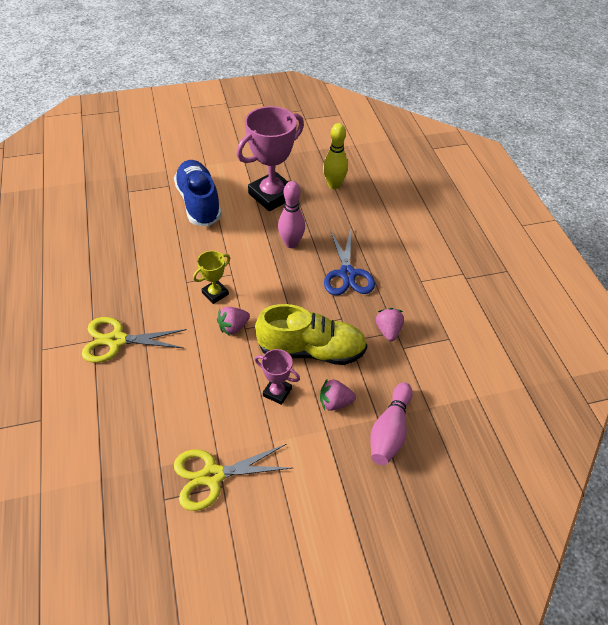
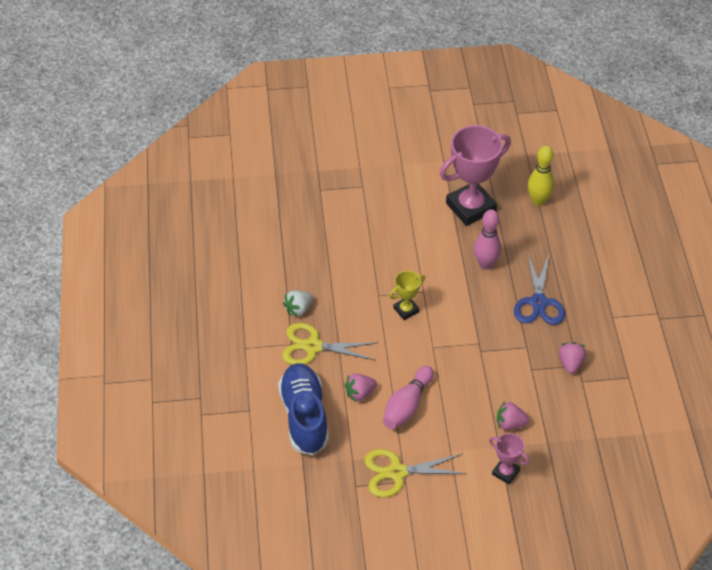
camera: 10 degrees right, 0 degrees up
blue shoe [174,160,222,226] -> blue shoe moved to [278,363,329,455]
pink strawberry [217,307,250,335] -> pink strawberry moved to [345,374,377,401]
pink trophy [254,349,300,405] -> pink trophy moved to [489,433,530,484]
yellow shoe [255,304,367,365] -> none
pink bowling pin [370,382,413,465] -> pink bowling pin moved to [383,366,434,429]
none -> white strawberry [283,290,313,317]

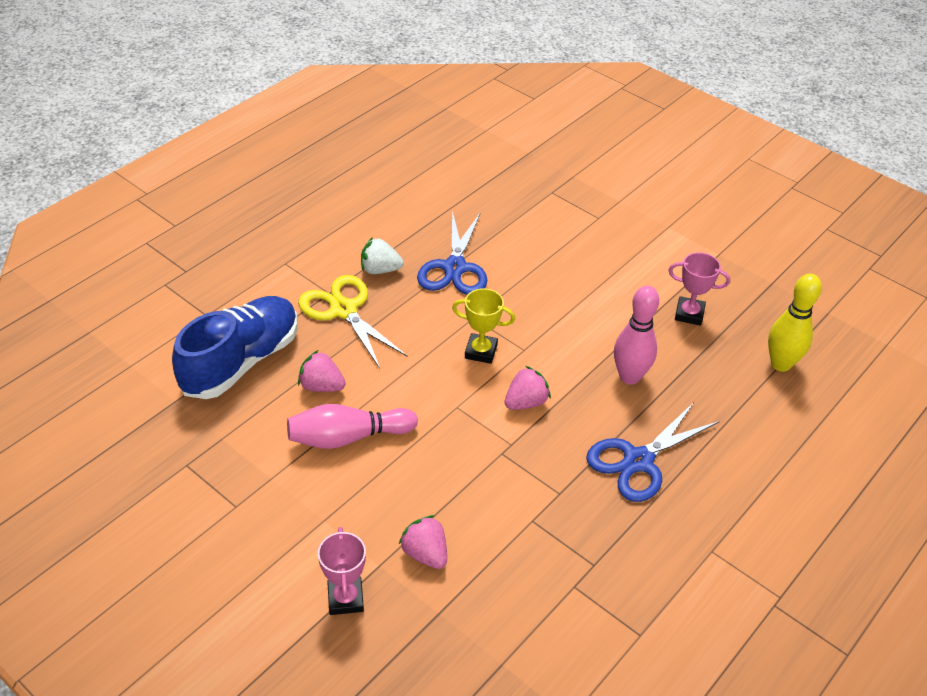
camera: 45 degrees right, 5 degrees down
yellow scissors [364,449,467,498] -> none
pink trophy [440,125,511,226] -> pink trophy [668,252,730,326], size x0.49
pink strawberry [559,342,586,374] -> pink strawberry moved to [504,366,551,410]
none -> blue scissors [417,211,487,295]

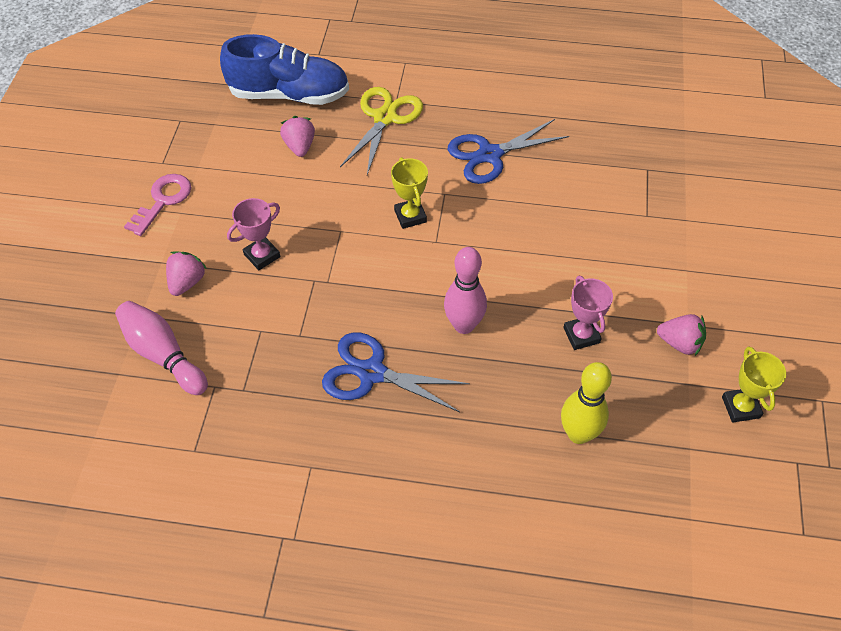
camera: 60 degrees right, 10 degrees up
pink bowling pin [287,404,418,449] -> pink bowling pin moved to [115,301,208,395]
pink trophy [318,527,366,615] -> pink trophy moved to [227,198,281,270]
white strawberry [361,237,404,274] -> none
pink strawberry [504,366,551,410] -> pink strawberry moved to [657,314,706,356]
none -> pink key [124,174,191,236]
none -> yellow trophy [722,347,786,423]

